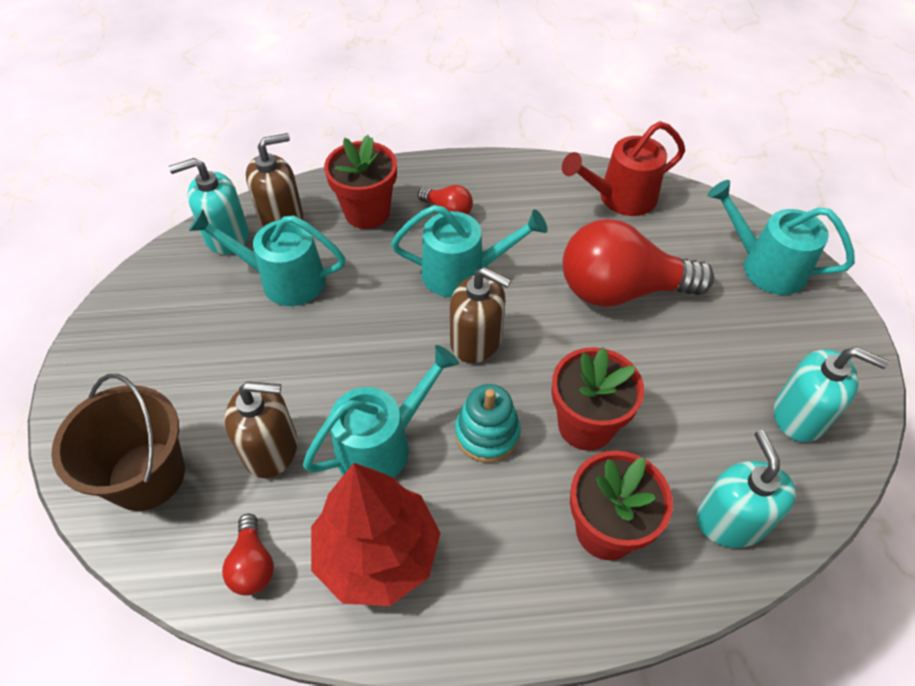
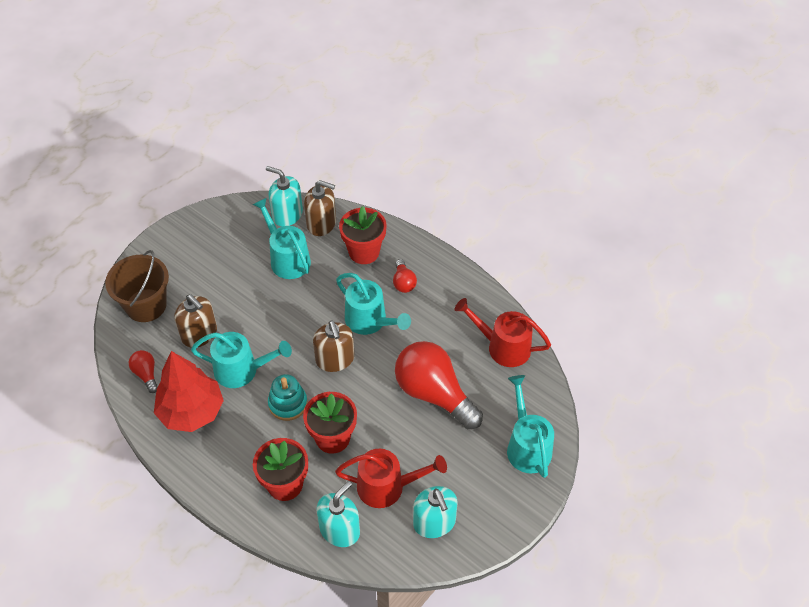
camera: 45 degrees right, 0 degrees up
red light bulb [222,514,274,596] -> red light bulb turned 120 degrees clockwise [129,350,158,393]
none -> red watering can [335,449,447,508]

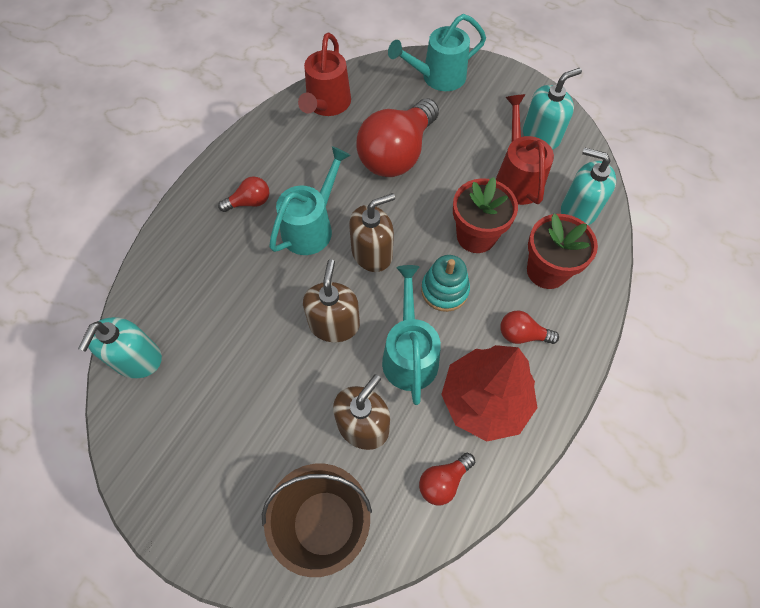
camera: 100 degrees left, 10 degrees up
turquoise watering can [252,198,311,279] -> none
brown soap dispenser [304,180,336,236] -> brown soap dispenser moved to [303,259,360,342]
red flower pot [339,206,387,264] -> none
none -> red light bulb [500,311,559,344]

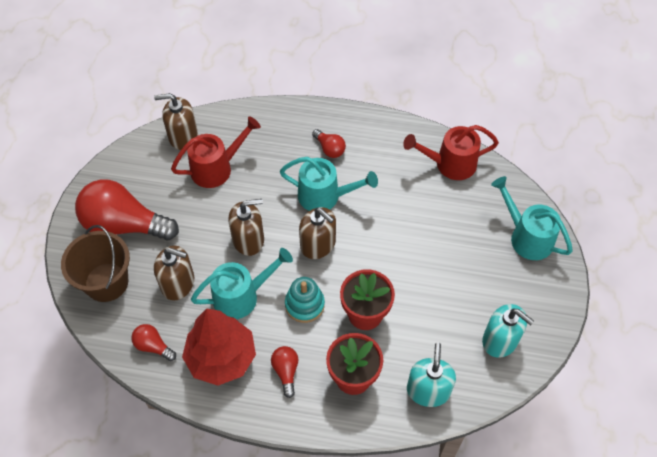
camera: 70 degrees right, 5 degrees down
turquoise soap dispenser [78,317,162,378] -> brown soap dispenser [154,93,198,150]
red light bulb [357,98,439,177] -> red light bulb moved to [75,180,179,240]
red watering can [496,94,554,205] -> red watering can moved to [171,116,261,188]

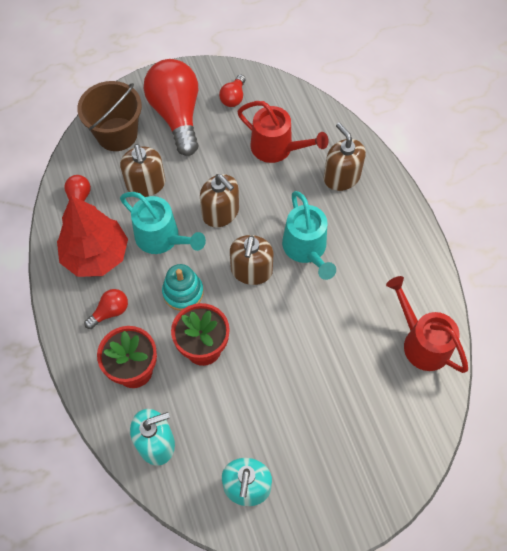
camera: 60 degrees right, 5 degrees up
brown soap dispenser [154,93,198,150] -> brown soap dispenser moved to [324,122,366,191]
red light bulb [312,129,346,158] -> red light bulb moved to [219,74,245,107]
turquoise watering can [491,176,573,260] -> none

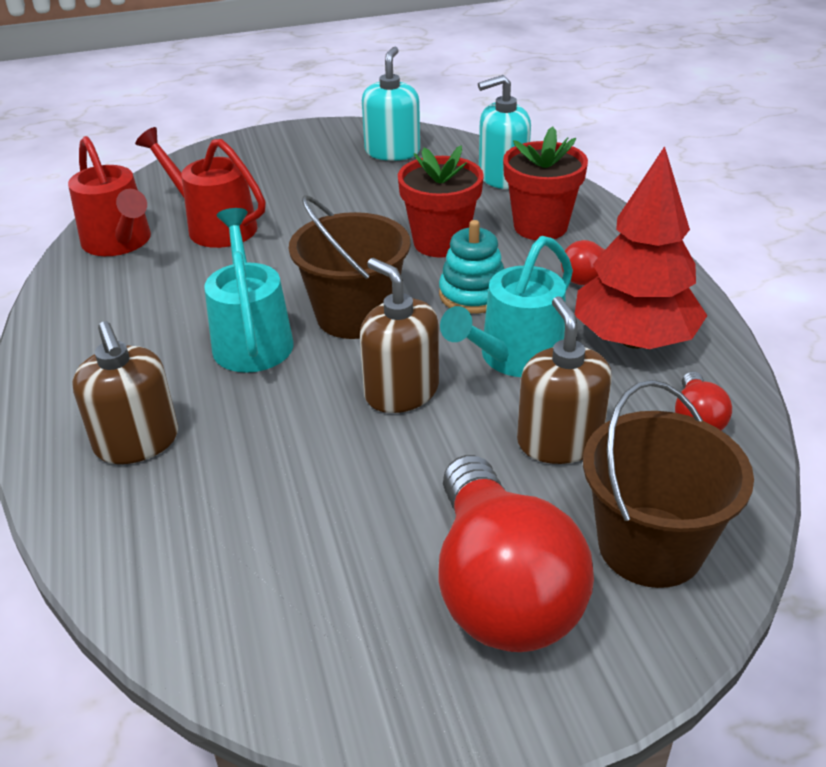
camera: 175 degrees left, 25 degrees down
turquoise watering can [120,192,206,254] -> turquoise watering can turned 90 degrees counterclockwise [440,236,573,377]
red light bulb [219,74,245,107] -> none
brown soap dispenser [230,235,274,285] -> brown bucket [289,195,410,339]
red watering can [237,101,329,163] -> red watering can moved to [135,127,266,248]

